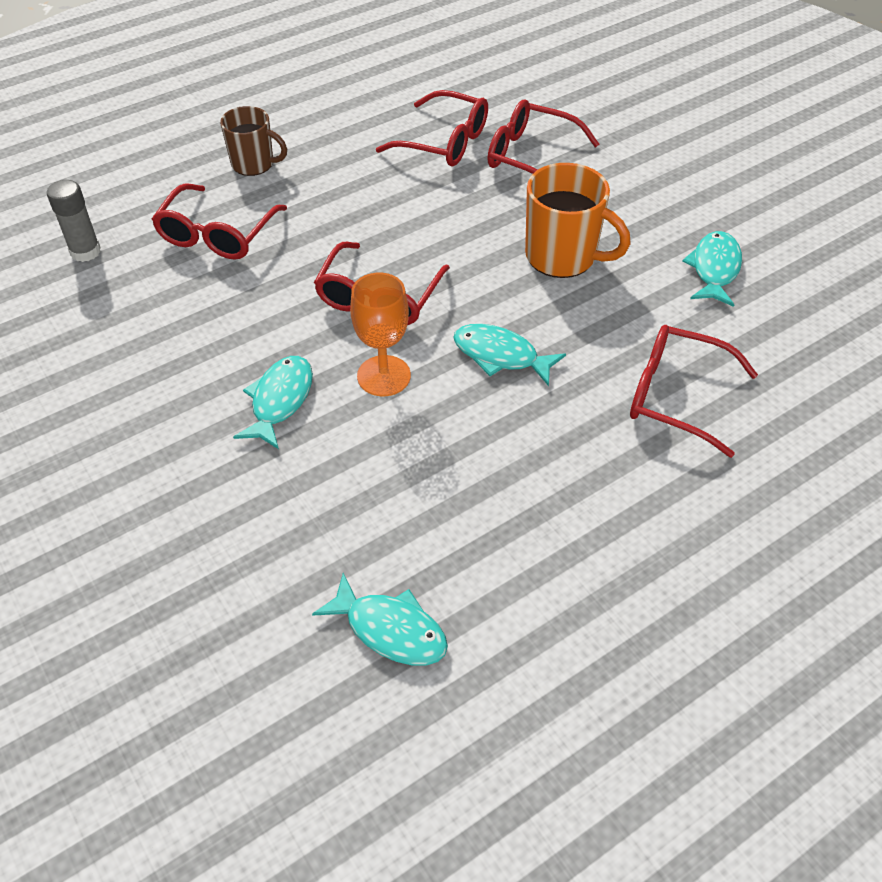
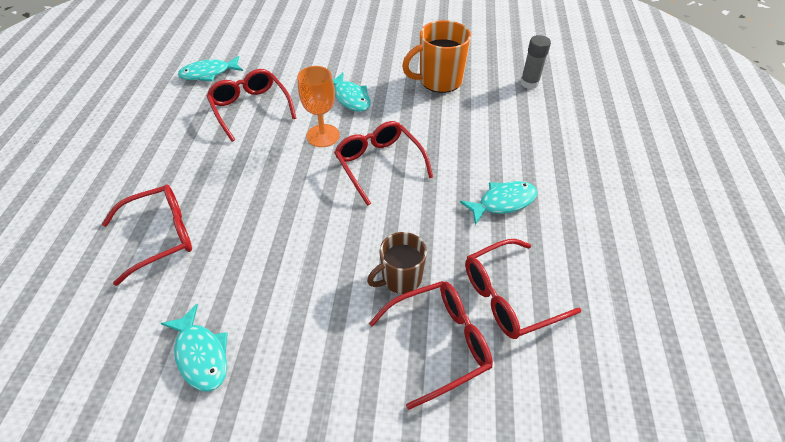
camera: 130 degrees right, 0 degrees up
red glasses [152,183,287,260] -> red glasses moved to [206,69,296,142]
brown mug [220,106,287,176] -> brown mug moved to [367,232,427,294]
turquoise fish [453,324,566,386] -> turquoise fish moved to [460,181,538,225]
orange mug [525,163,631,278] -> orange mug moved to [402,20,471,93]

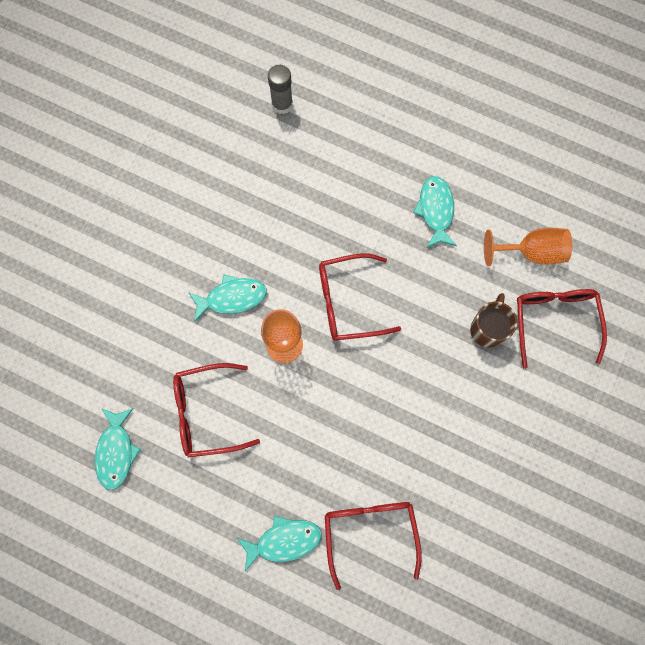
camera: 70 degrees left, 25 degrees up
turquoise fish [161,304,228,392] -> turquoise fish moved to [237,516,322,571]
brown mug [367,232,427,294] -> brown mug turned 150 degrees counterclockwise [470,293,517,347]
orange mug [402,20,471,93] -> none
red glasses [465,239,581,339] -> orange goblet [484,228,572,266]

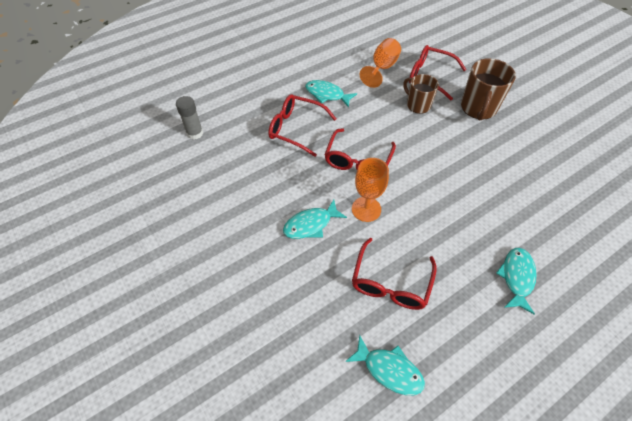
camera: 60 degrees left, 20 degrees down
turquoise fish [188,274,267,322] -> turquoise fish turned 135 degrees counterclockwise [283,199,347,239]
red glasses [325,502,422,590] -> red glasses moved to [268,94,336,157]
none -> brown mug [461,58,516,120]

